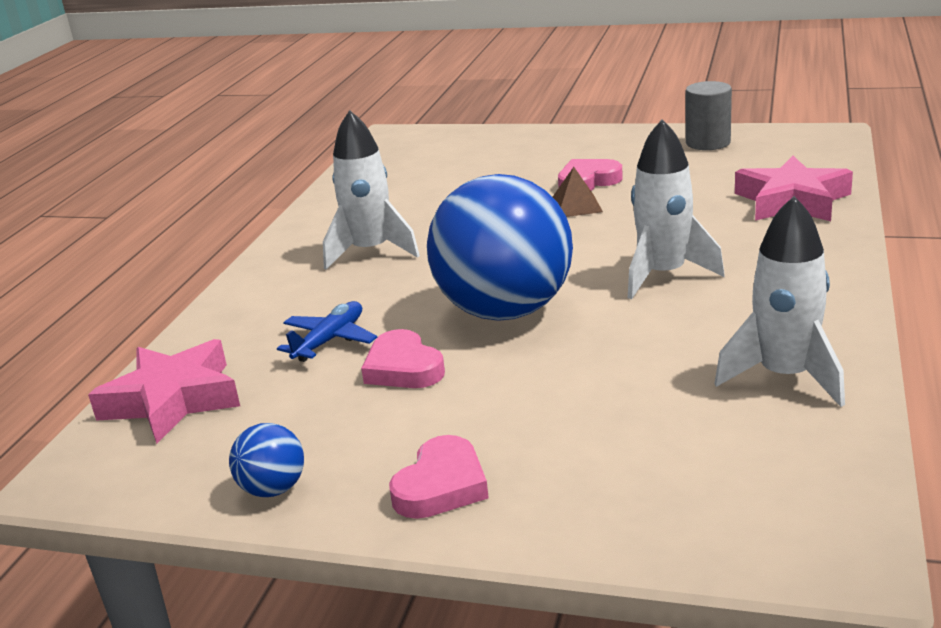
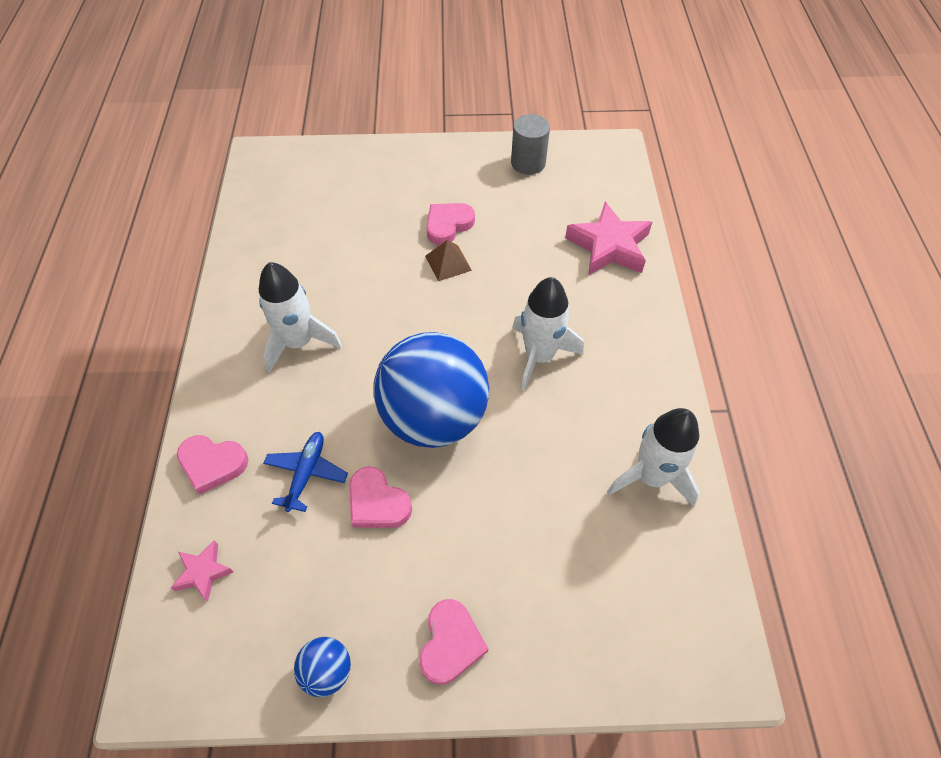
camera: 20 degrees left, 30 degrees up
pink star [88,339,240,444] -> pink star [171,540,234,602], size x0.51
none -> pink heart [177,435,248,495]

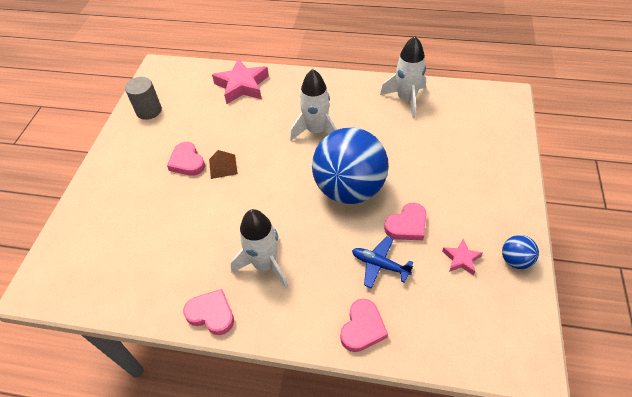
camera: 75 degrees left, 5 degrees down
pink star [171,540,234,602] -> pink star moved to [442,239,483,275]
pink heart [419,599,488,685] -> pink heart moved to [183,289,234,335]

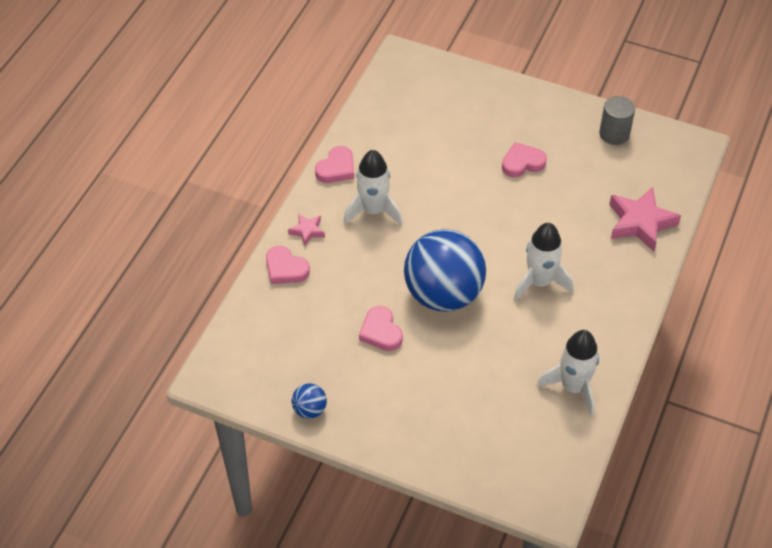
camera: 100 degrees right, 0 degrees up
brown pyramid [209,150,238,179] -> none
blue plane [352,237,413,288] -> none
pink star [442,239,483,275] -> pink star moved to [288,214,325,246]

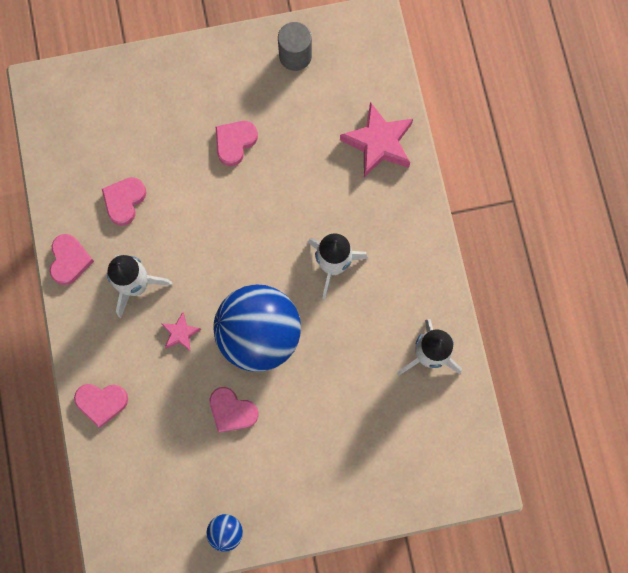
camera: 35 degrees left, 25 degrees up
pink star [288,214,325,246] -> pink star moved to [162,312,201,351]
none -> pink heart [102,177,146,226]

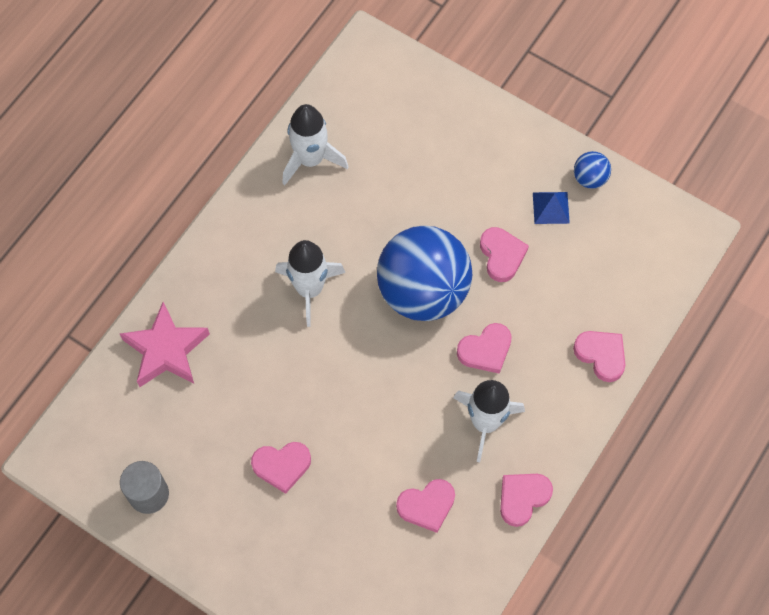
camera: 135 degrees left, 10 degrees down
pink star [162,312,201,351] -> pink heart [457,323,512,374]
none -> blue pyramid [533,192,570,224]

